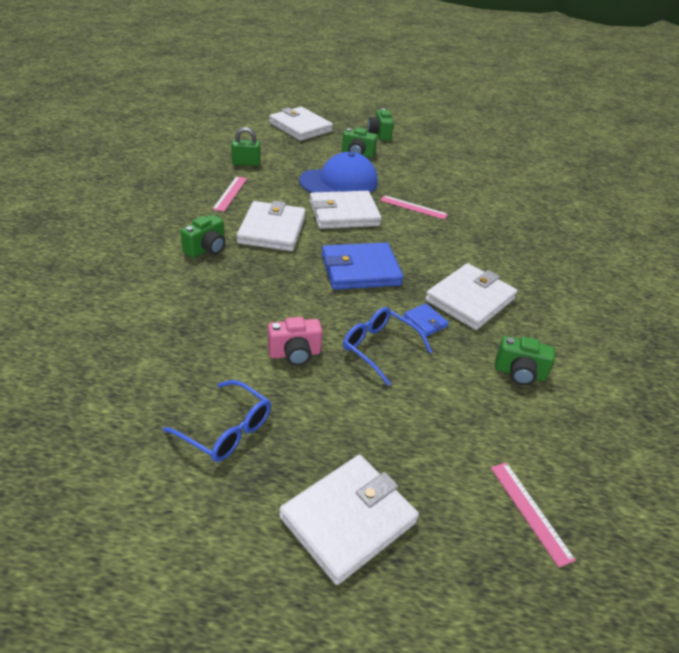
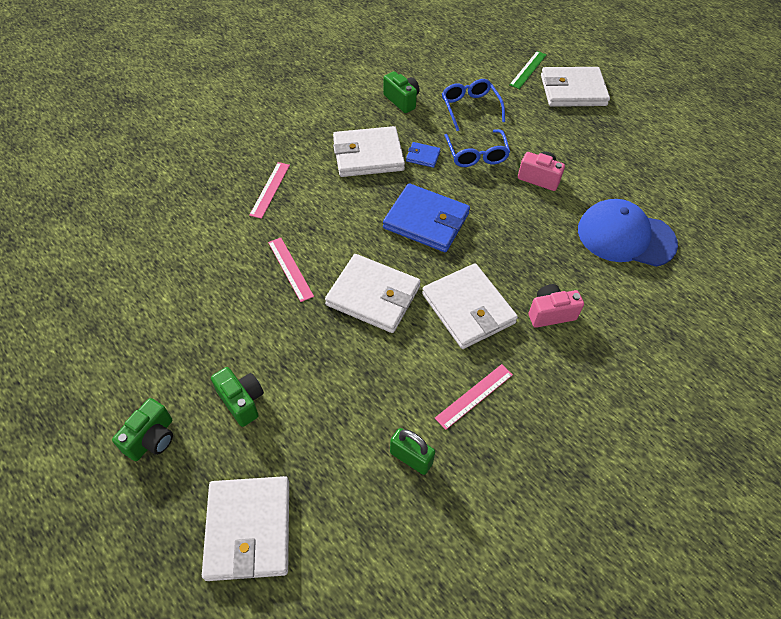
camera: 140 degrees left, 15 degrees up
blue glasses [163,380,271,462] -> blue glasses moved to [442,79,505,131]
green camera [181,215,225,258] -> pink camera [529,284,584,328]
white wallet [237,201,306,251] -> white wallet turned 75 degrees counterclockwise [422,264,518,349]
blue cap [299,152,378,193] -> blue cap moved to [578,199,678,267]
blue wallet [404,303,449,336] -> blue wallet turned 75 degrees counterclockwise [406,142,441,168]
pink ruler [491,462,576,568] -> pink ruler moved to [249,162,290,219]
none -> green ruler [509,51,547,89]

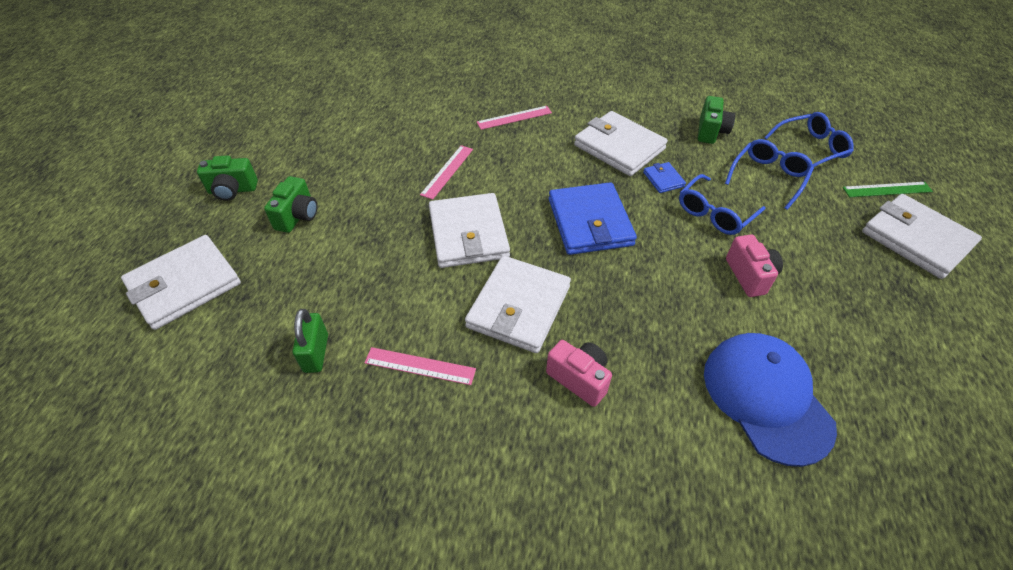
camera: 55 degrees right, 5 degrees down
none -> blue glasses [764,112,854,167]

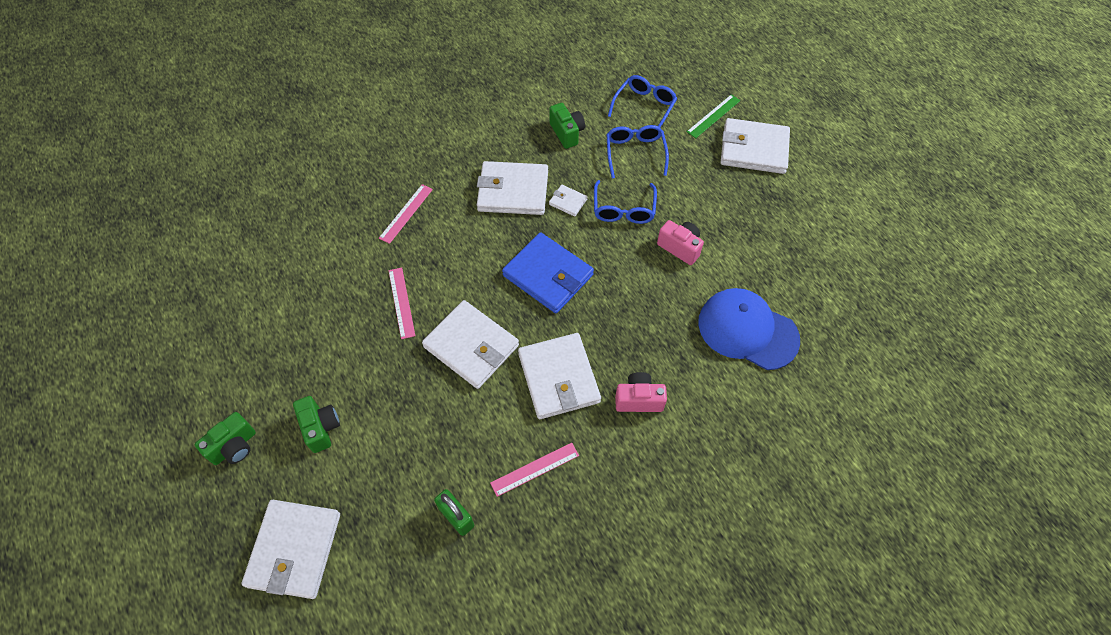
camera: 40 degrees left, 10 degrees up
blue wallet [643,162,686,193] -> white wallet [549,185,588,217]

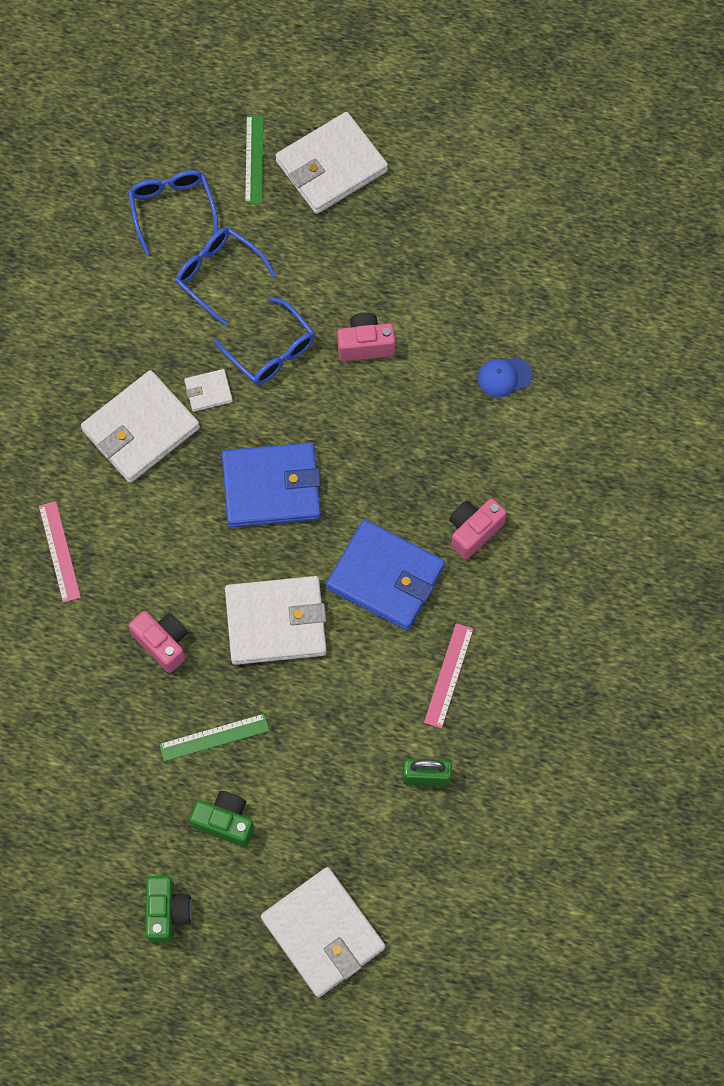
camera: 45 degrees left, 10 degrees up
pink ruler [388,268,415,339] -> pink camera [129,611,188,673]
white wallet [518,333,601,419] -> blue wallet [326,519,445,630]
green camera [549,103,585,149] -> none
blue cap [698,288,800,370] -> blue cap [478,357,533,398], size x0.44
none -> green ruler [159,714,269,762]

